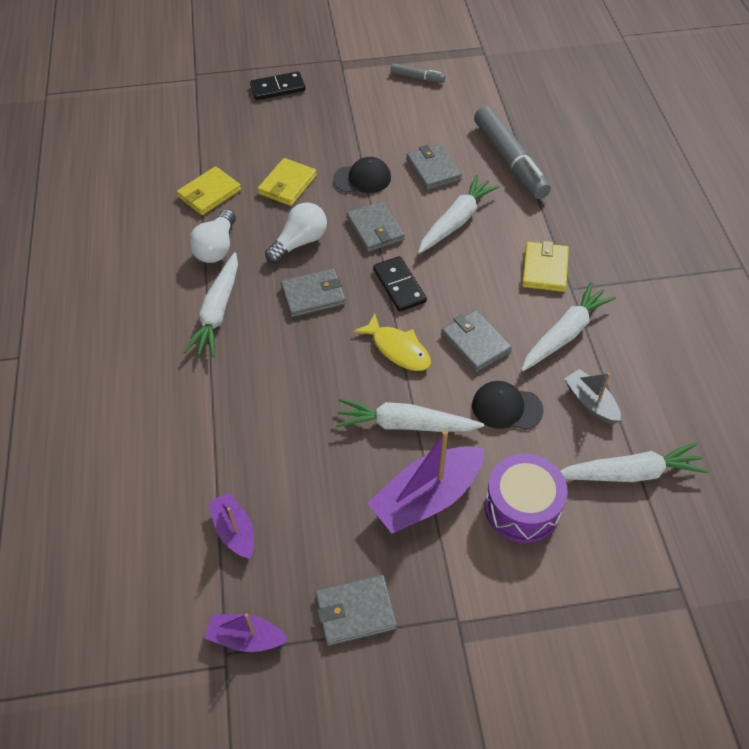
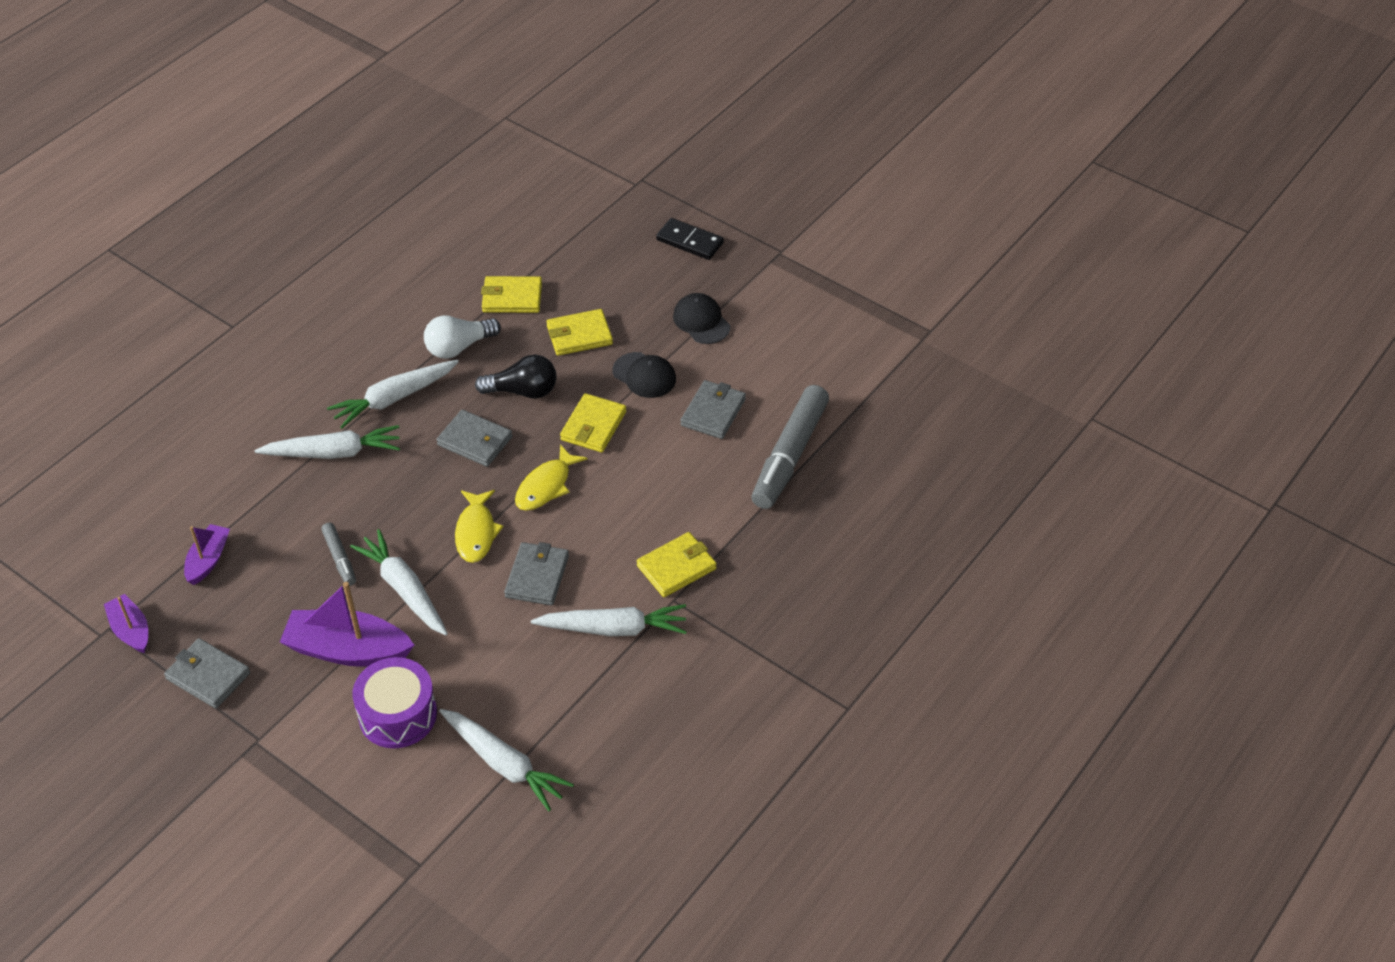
camera: 45 degrees right, 5 degrees down
white light bulb [265,202,327,264] -> black light bulb [475,355,557,399]
grey wallet [347,201,405,252] -> yellow wallet [560,393,626,452]
black domino [373,256,427,312] -> yellow fish [515,444,587,511]
grey marker [391,63,445,83] -> grey marker moved to [321,523,356,586]
white carrot [418,175,500,254] -> white carrot moved to [255,425,400,459]
black cap [472,381,544,430] -> black cap moved to [673,293,731,344]
grey boat [564,369,621,424] -> none

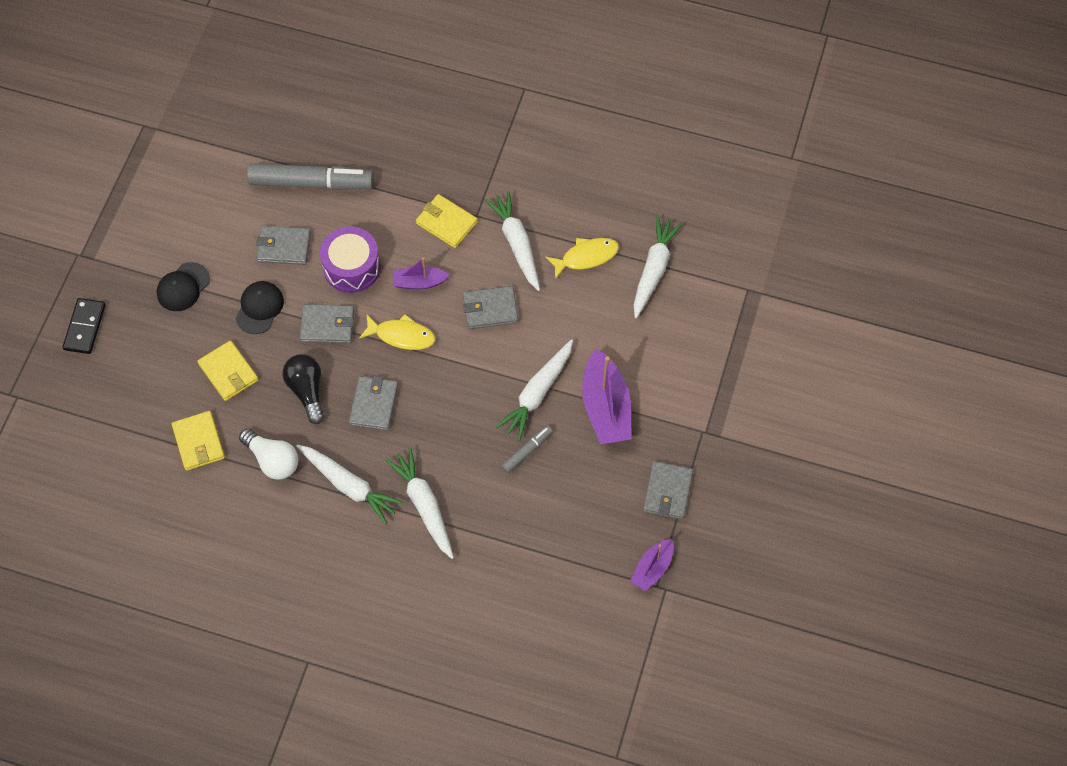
camera: 110 degrees left, 15 degrees up
purple boat [184,524,230,585] -> purple boat moved to [393,257,450,289]
purple drum [352,657,437,748] -> purple drum moved to [320,227,381,293]
yellow fish [455,490,504,563] -> yellow fish moved to [545,238,619,279]
yellow wallet [560,393,626,452] -> grey wallet [300,304,354,343]

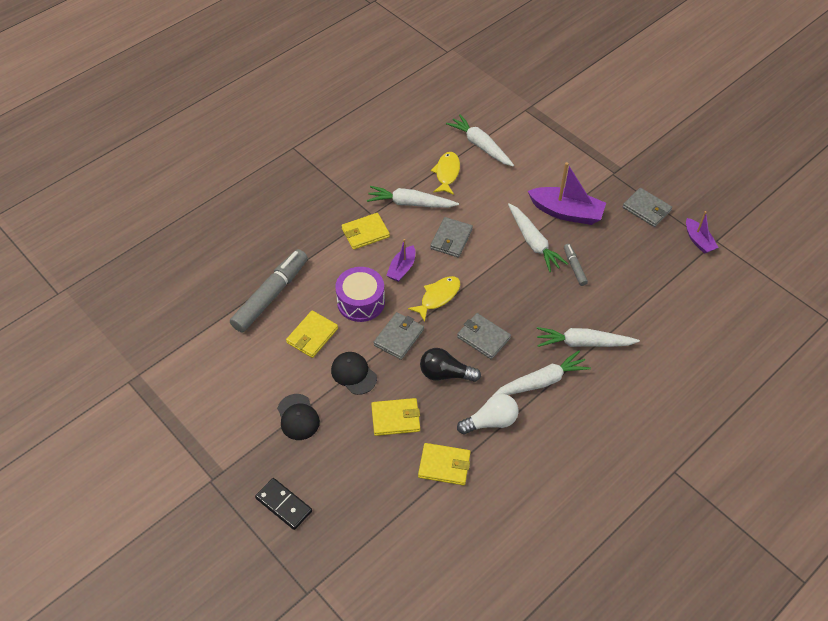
camera: 60 degrees left, 10 degrees down
grey wallet [256,226,311,265] -> yellow wallet [286,311,338,358]

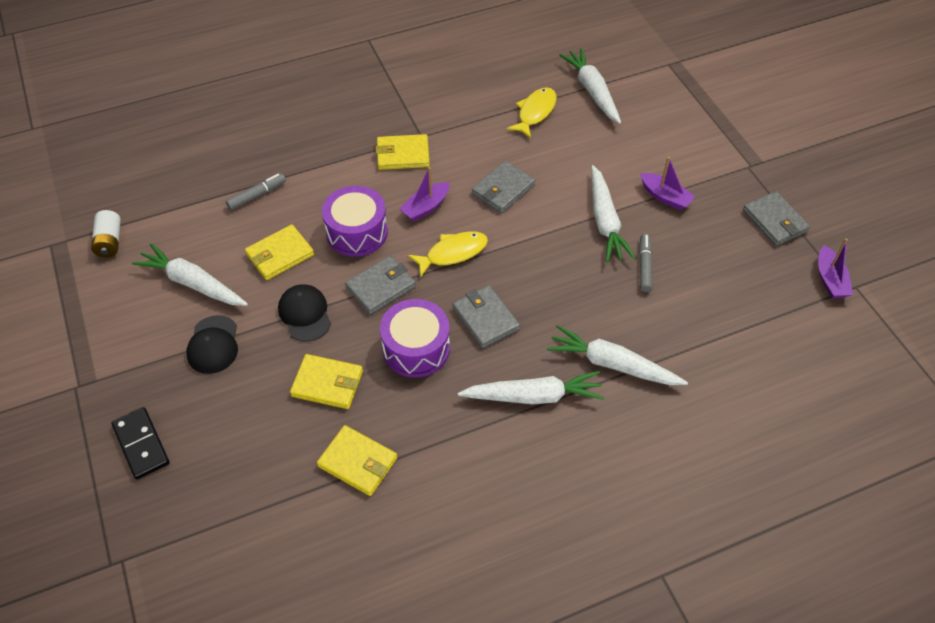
camera: 20 degrees right, 0 degrees up
grey marker [230,249,308,333] -> grey marker [226,173,286,210], size x0.48
white carrot [367,186,459,208] -> white carrot moved to [132,243,248,306]
black light bulb [420,348,481,382] -> purple drum [380,299,450,378]
white light bulb [457,394,518,435] -> none
purple boat [528,162,606,225] -> purple boat [640,157,695,210], size x0.57
none -> white battery [91,210,121,257]

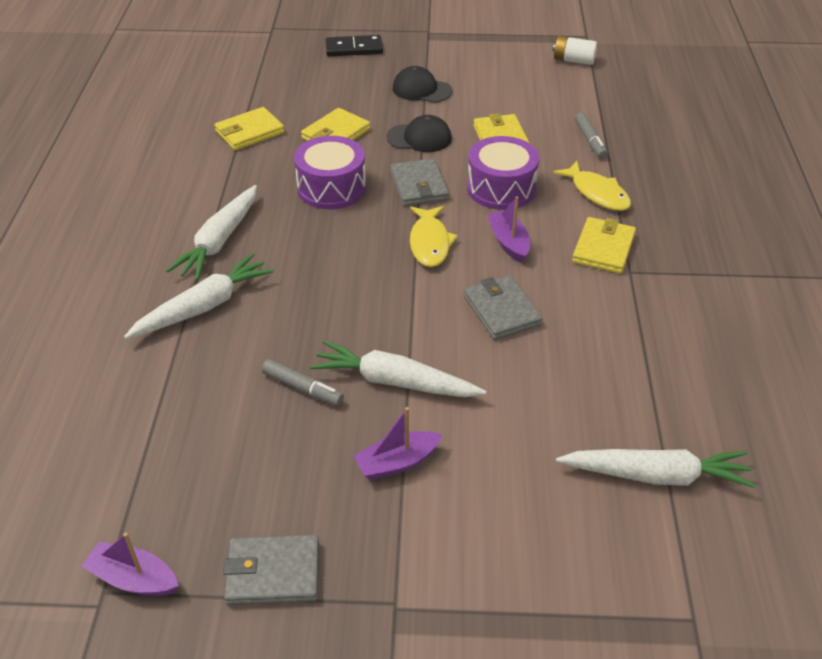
camera: 115 degrees right, 10 degrees down
white carrot [132,243,248,306] -> none
grey wallet [452,285,520,348] -> none
yellow fish [507,87,557,138] -> yellow fish moved to [553,161,631,211]

